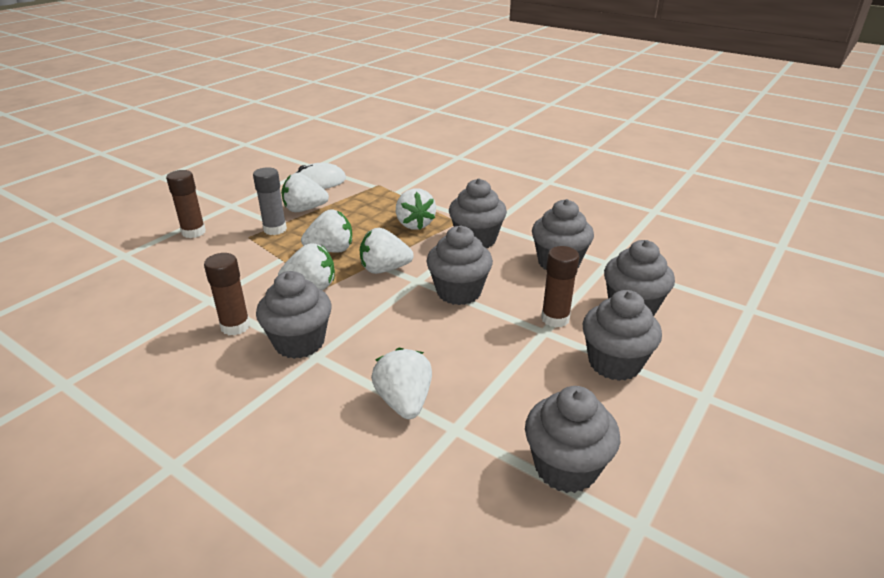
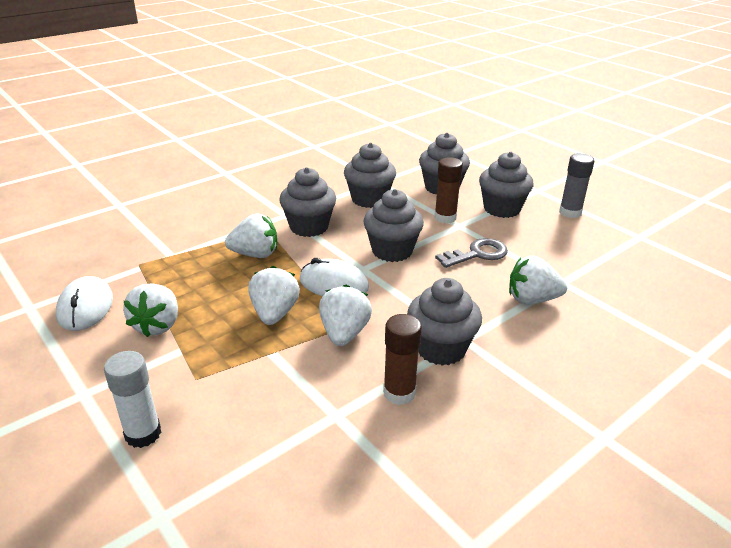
camera: 75 degrees left, 0 degrees up
brown glue stick [166,170,206,238] -> white glue stick [104,351,161,448]
grey glue stick [253,167,287,235] -> grey glue stick moved to [559,153,595,218]
white strawberry [360,228,414,274] -> white mouse [300,258,369,296]
grey cupcake [525,386,620,493] -> none
none -> grey key [435,238,508,268]

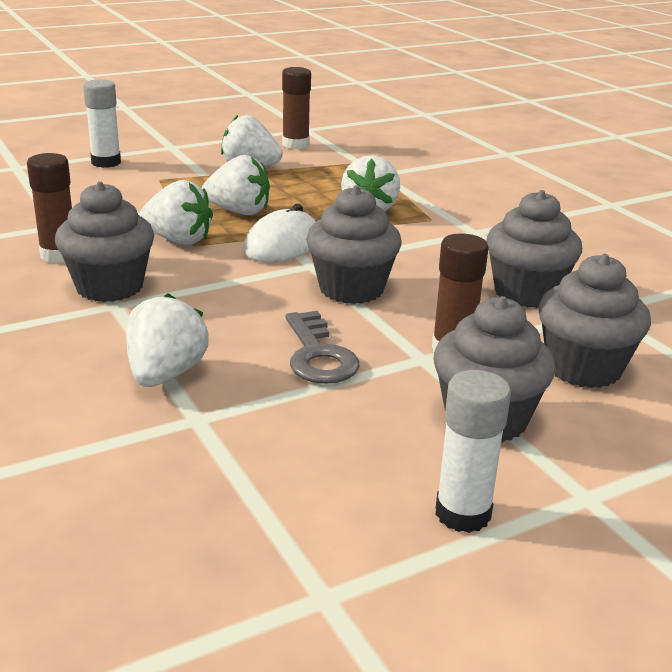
camera: 100 degrees right, 5 degrees down
white mouse [56,276,113,331] -> brown glue stick [282,67,311,149]
grey cupcake [279,167,337,237] -> none
grey glue stick [559,153,595,218] -> white glue stick [436,370,511,533]

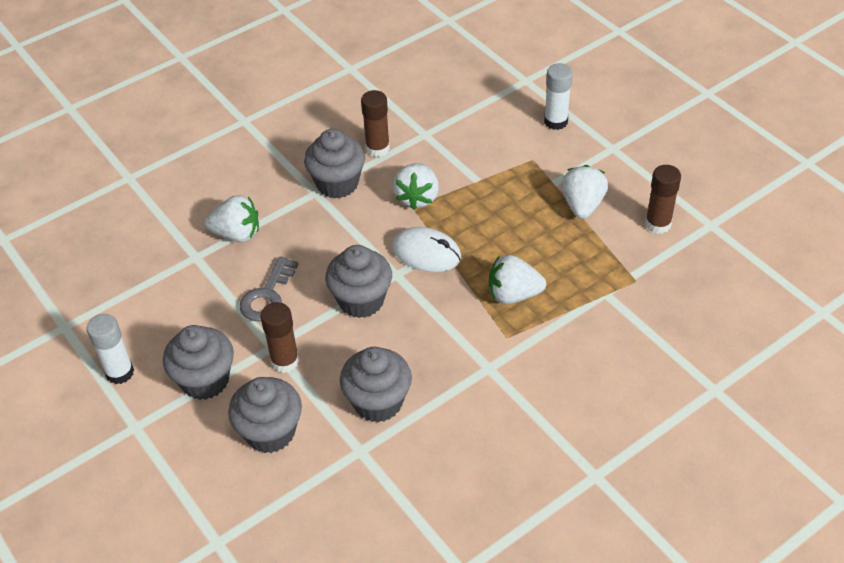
camera: 85 degrees right, 20 degrees up
white strawberry [202,155,270,215] -> none
grey key [286,311,359,384] -> grey key turned 45 degrees counterclockwise [240,257,298,322]

